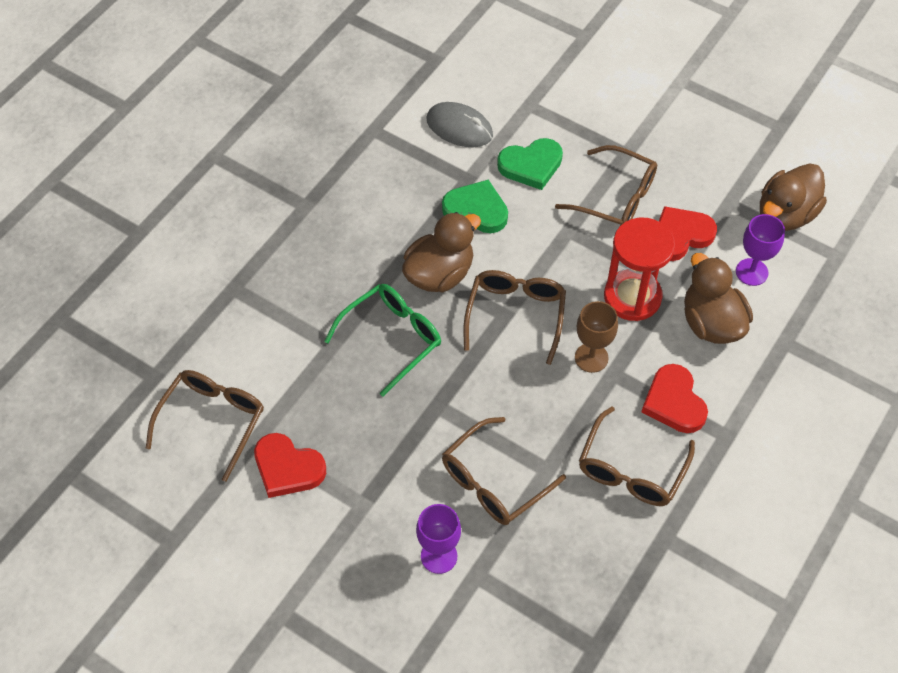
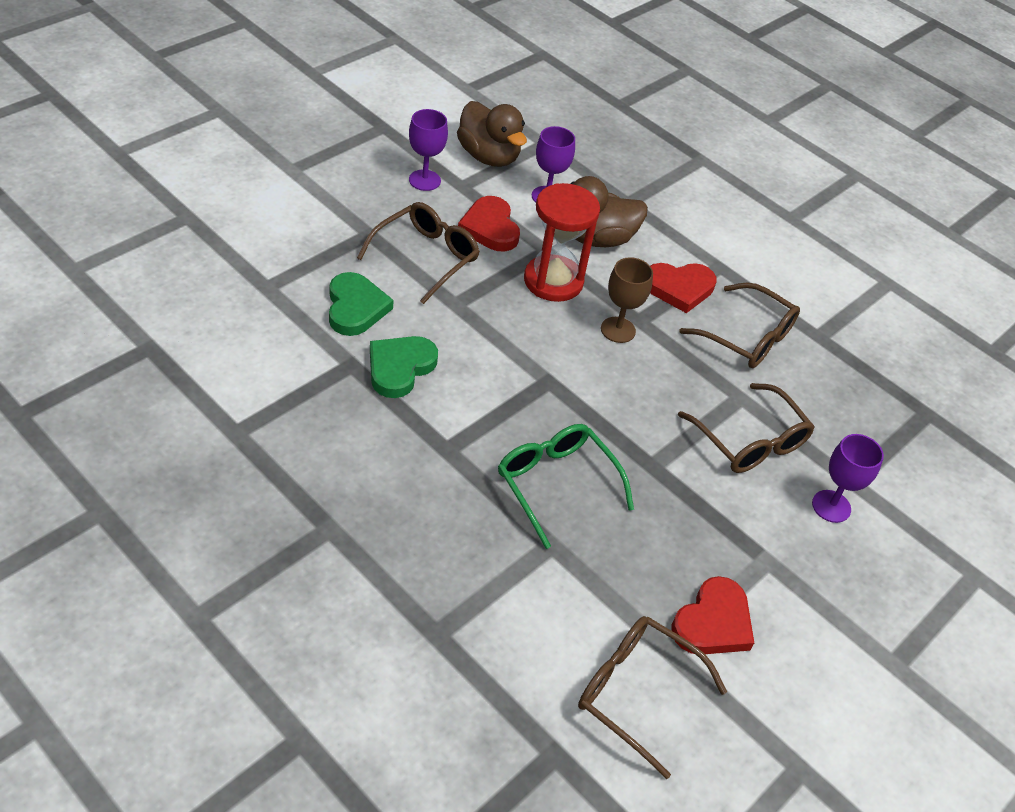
camera: 85 degrees left, 10 degrees down
brown duck [402,212,481,292] -> none
grey mouse [426,102,493,147] -> none
brown glasses [464,270,566,365] -> none
none -> purple goblet [409,109,448,191]

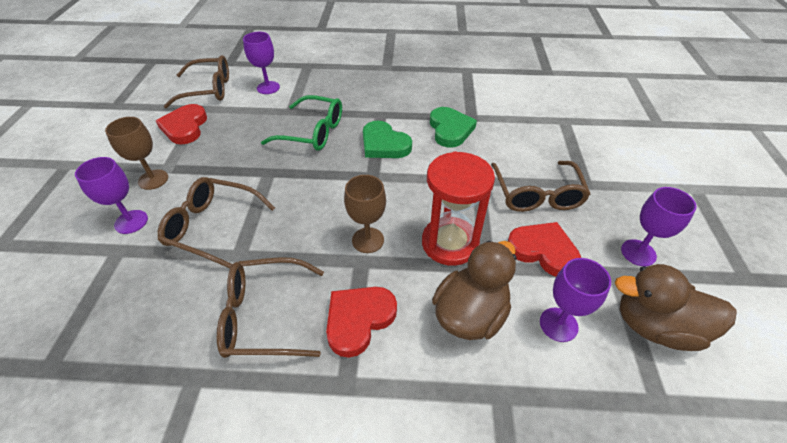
camera: 145 degrees right, 0 degrees up
green heart [329,272,394,336] -> green heart moved to [363,121,412,158]
none -> brown goblet [105,117,168,190]
none -> purple goblet [243,32,280,94]

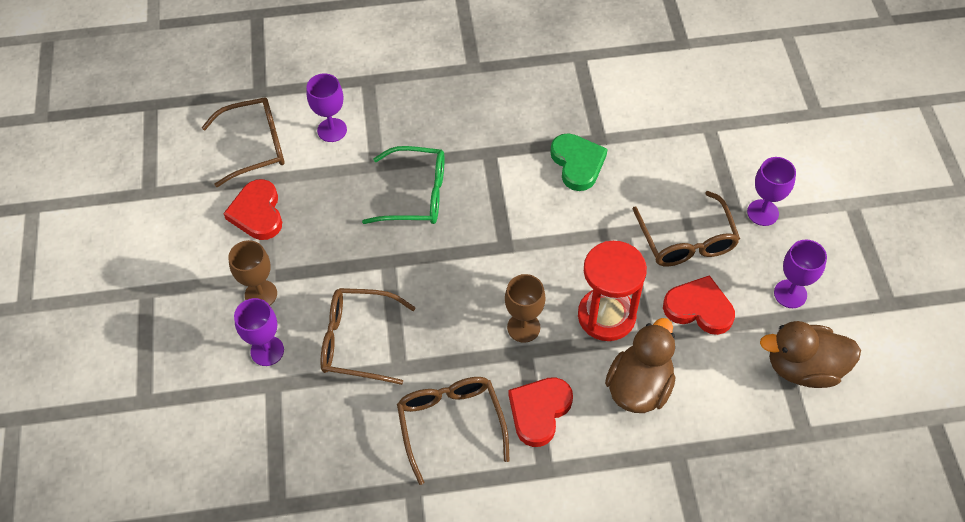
camera: 10 degrees left, 10 degrees up
brown glasses [217,257,324,358] -> brown glasses turned 90 degrees clockwise [397,377,510,485]
green heart [363,121,412,158] -> none
purple goblet [540,258,611,342] -> purple goblet moved to [747,157,796,226]

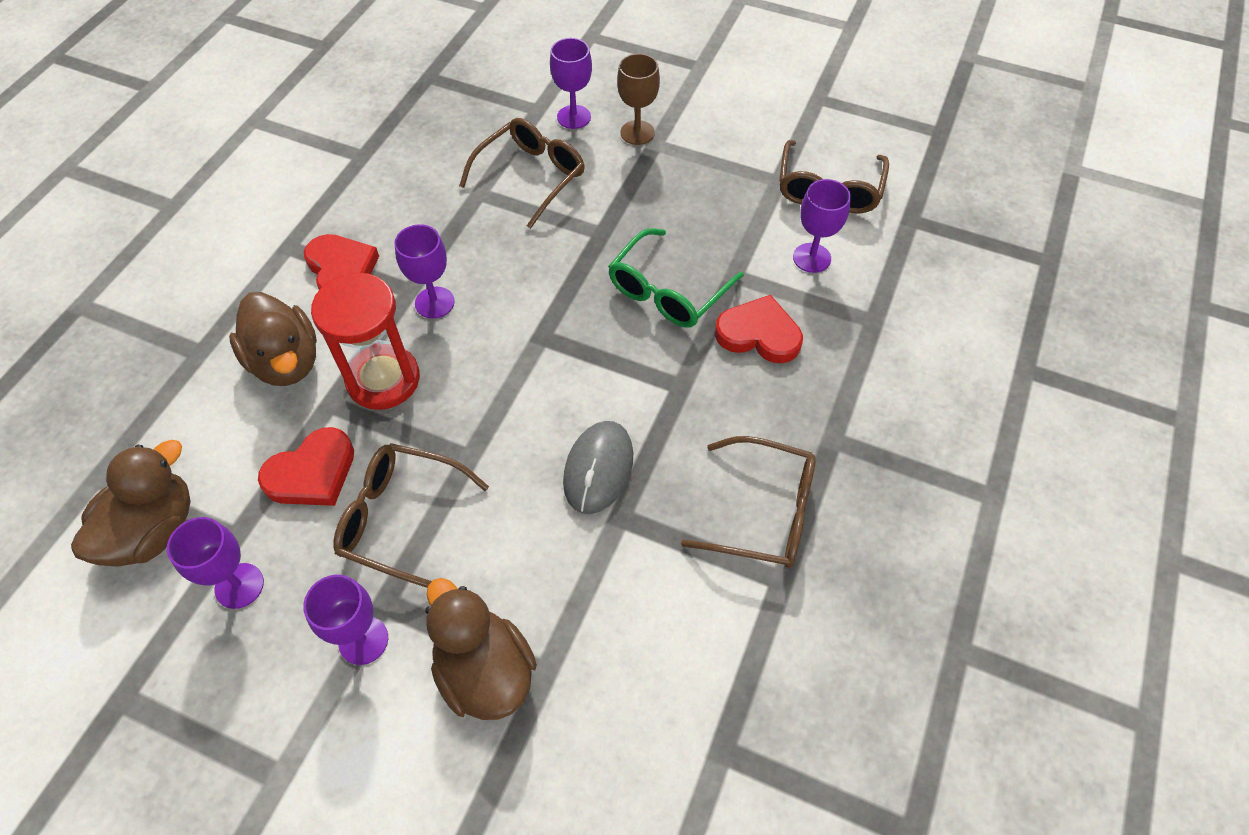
camera: 120 degrees right, 0 degrees up
red heart [223,179,282,240] -> red heart moved to [715,295,803,363]
brown glasses [397,377,510,485] -> brown glasses moved to [681,436,816,568]
brown goblet [505,274,546,343] -> purple goblet [394,224,455,319]
green heart [550,133,608,191] -> grey mouse [563,421,633,514]
none -> brown duck [425,578,537,720]

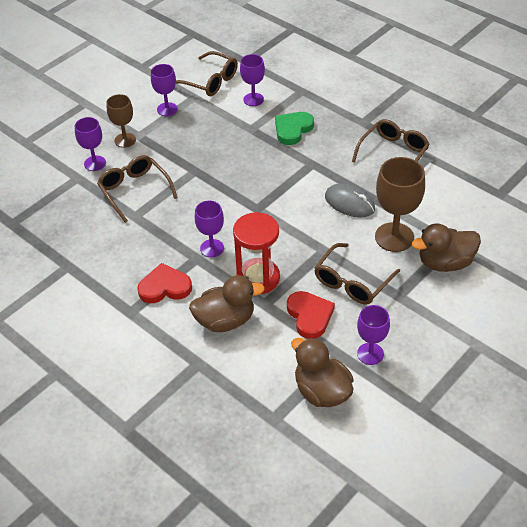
camera: 70 degrees left, 10 degrees down
purple goblet [303,575,388,665] -> purple goblet moved to [151,64,178,116]
green glasses [608,228,744,328] -> none
red heart [715,295,803,363] -> green heart [275,112,314,145]
none -> brown goblet [375,157,425,252]

